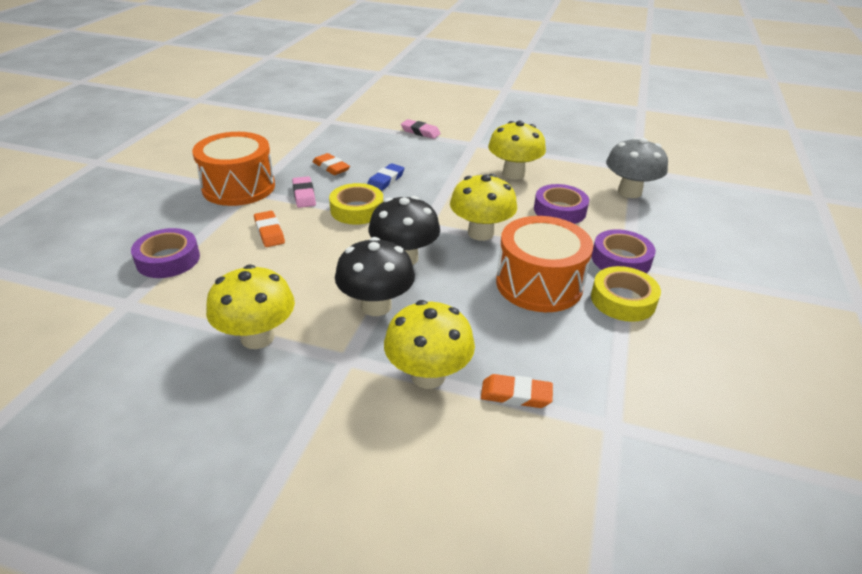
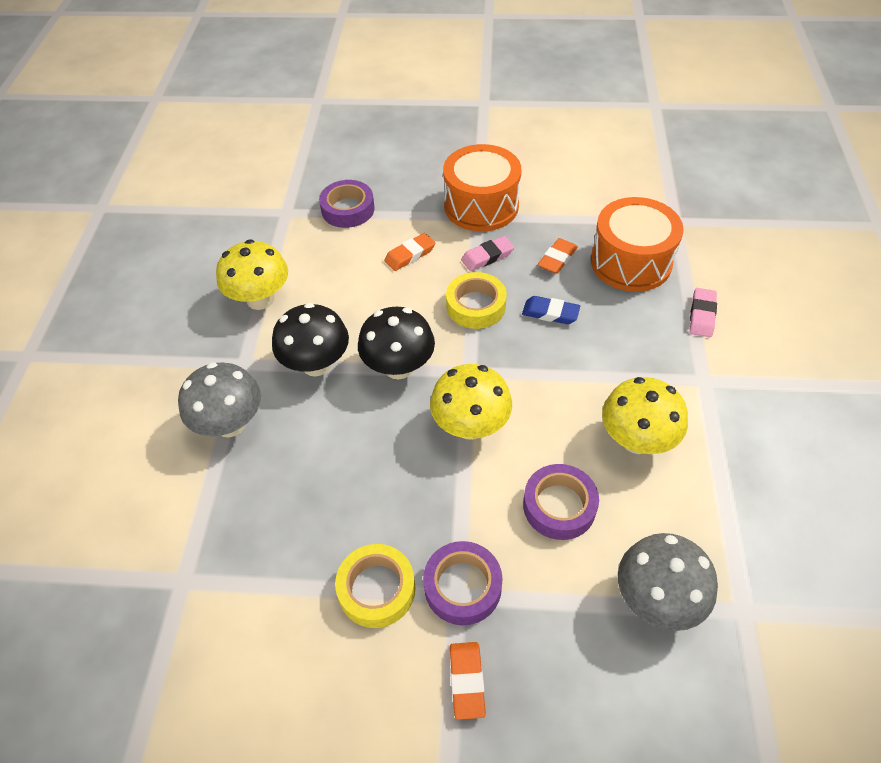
camera: 80 degrees right, 15 degrees up
yellow mushroom [384,300,475,389] -> grey mushroom [178,362,261,437]
orange eraser [481,374,553,408] -> orange eraser moved to [450,642,486,720]
orange drum [496,216,593,312] -> orange drum moved to [591,197,684,292]

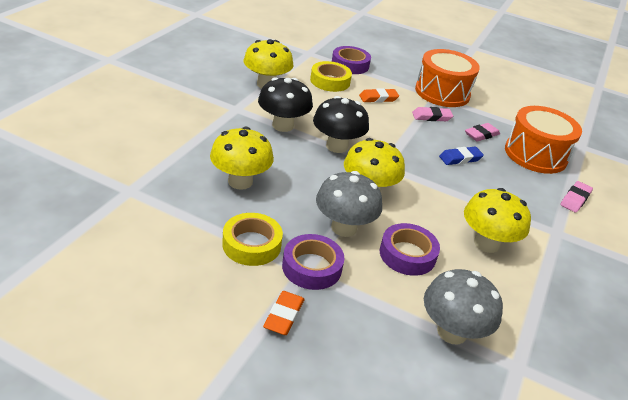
camera: 15 degrees right, 15 degrees down
grey mushroom [178,362,261,437] -> grey mushroom moved to [316,171,382,237]
yellow tape [446,272,507,329] -> yellow tape moved to [310,61,352,92]
blue eraser [522,296,580,324] -> blue eraser turned 60 degrees counterclockwise [439,147,484,165]
orange eraser [537,238,578,274] -> pink eraser [465,123,500,142]
none -> yellow mushroom [210,126,274,190]

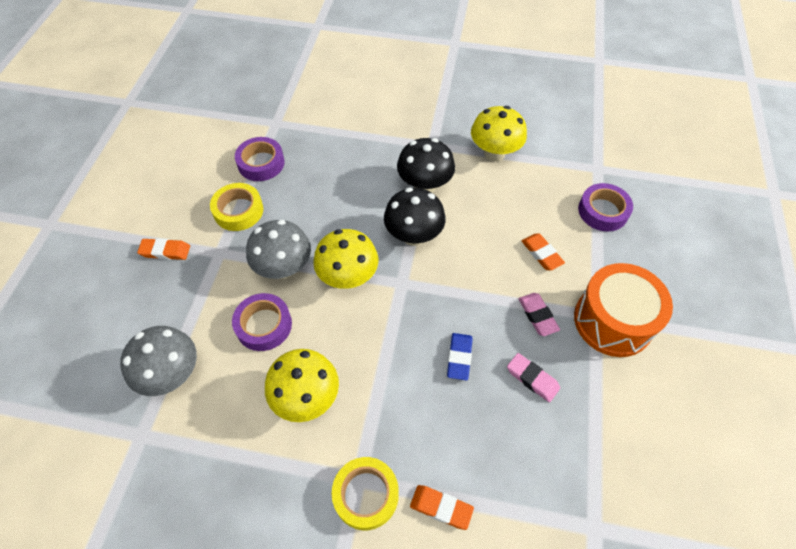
camera: 80 degrees right, 20 degrees up
yellow mushroom [210,126,274,190] -> none
purple tape [282,234,344,290] -> purple tape moved to [235,137,285,181]
yellow tape [310,61,352,92] -> yellow tape moved to [331,457,399,530]
blue eraser [439,147,484,165] -> blue eraser turned 45 degrees clockwise [447,333,473,380]
orange drum [505,106,582,174] -> none
pink eraser [560,181,593,213] -> orange eraser [410,485,474,530]

